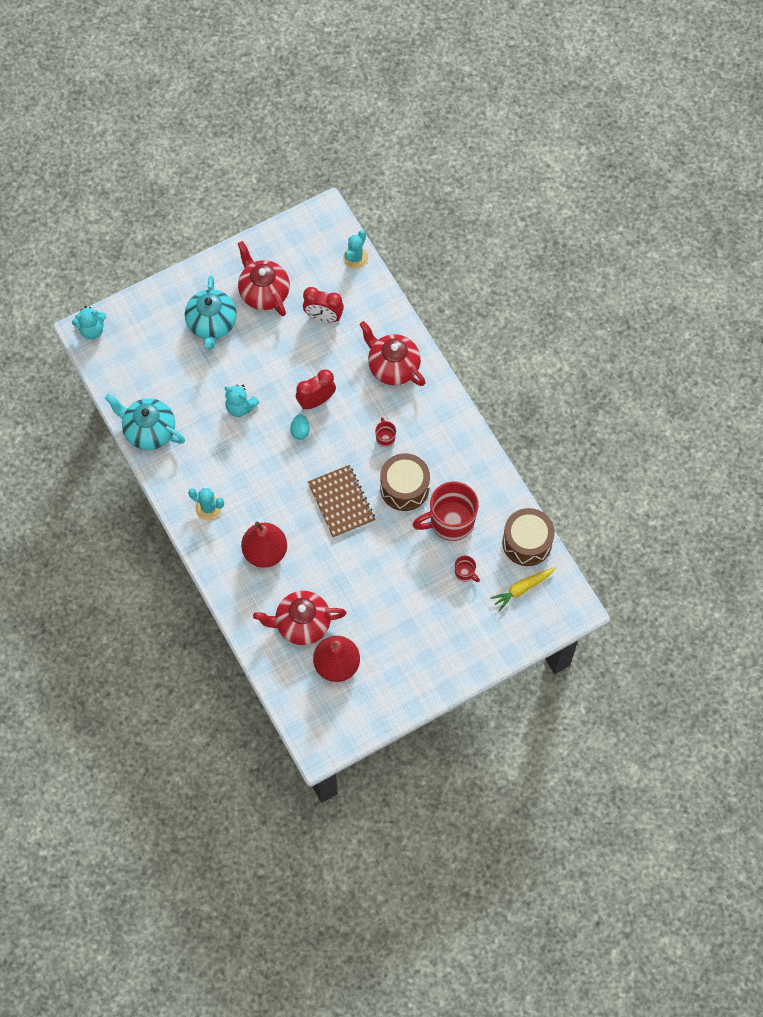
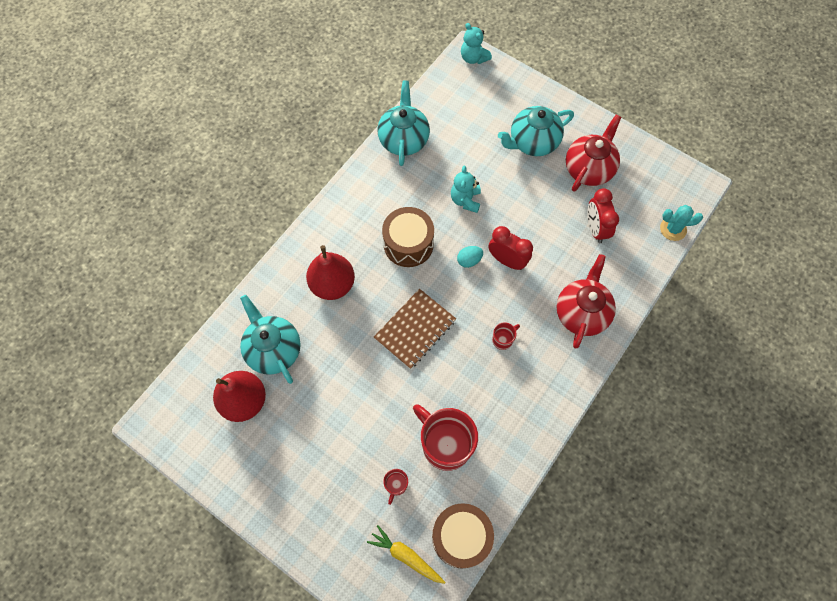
camera: 65 degrees right, 0 degrees up
turquoise cactus [188,488,224,520] -> none
red teapot [253,591,346,645] -> turquoise teapot [240,295,301,384]
brown drum [380,453,430,511] -> brown drum moved to [382,207,434,267]

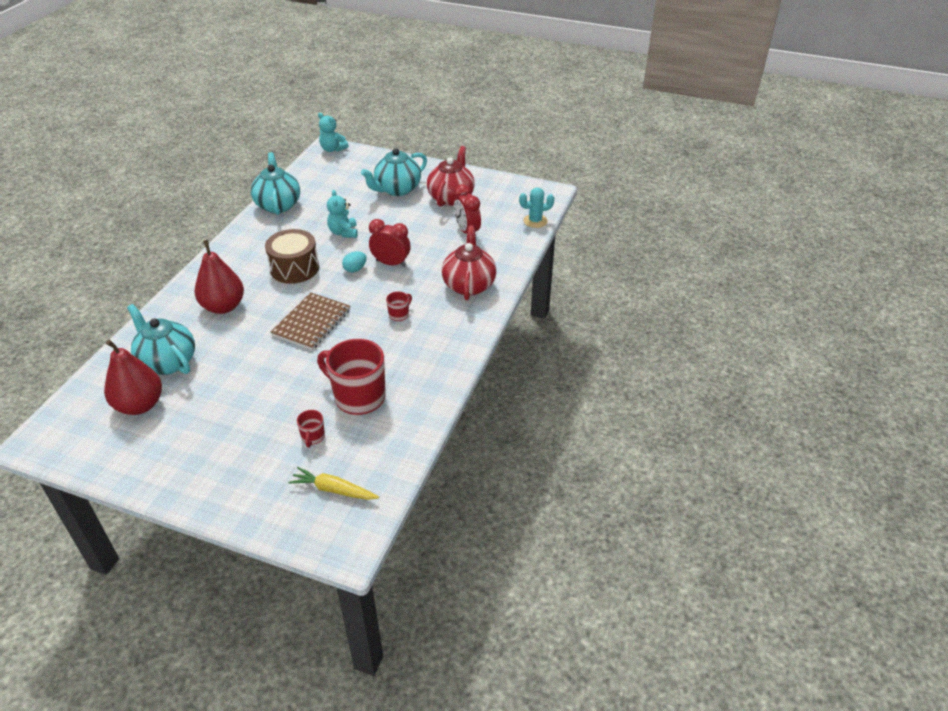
camera: 15 degrees left, 25 degrees down
brown drum [432,503,494,568] -> none

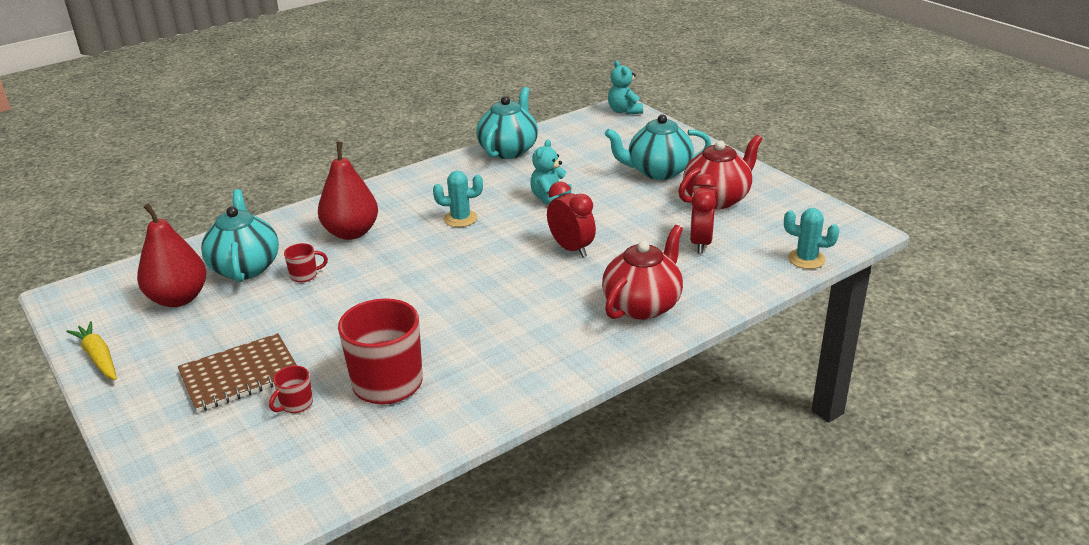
camera: 35 degrees right, 10 degrees down
brown drum [265,229,319,284] -> turquoise cactus [433,171,483,227]
brown notebook [270,292,350,350] -> brown notebook moved to [178,333,297,413]
yellow carrot [288,467,379,500] -> yellow carrot moved to [66,321,117,380]
turquoise egg [342,251,367,272] -> none
red mug [386,291,412,321] -> red mug moved to [284,243,328,282]

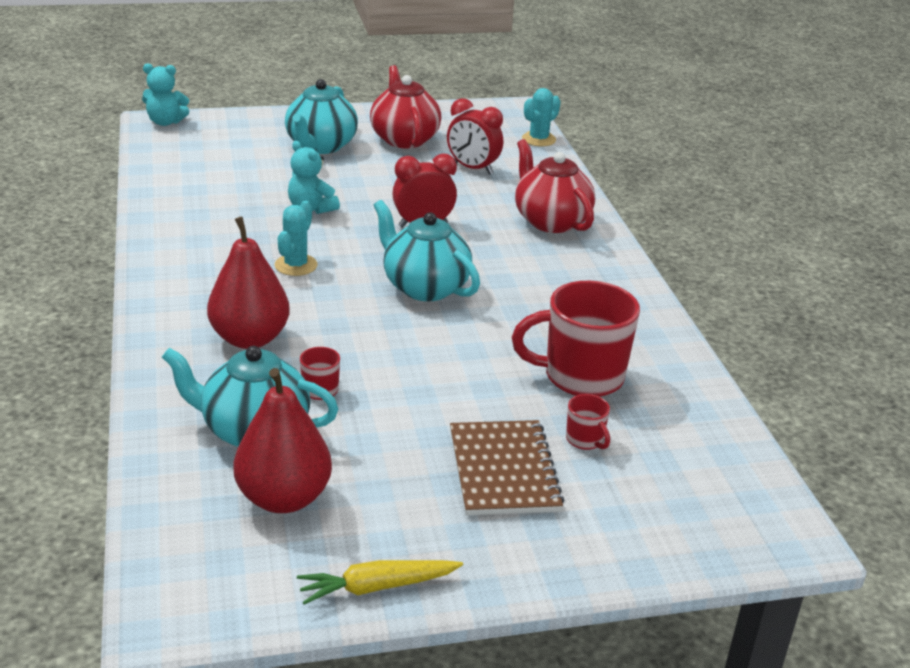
camera: 70 degrees left, 0 degrees up
turquoise teapot [476,87,538,159] -> turquoise teapot moved to [374,200,480,301]

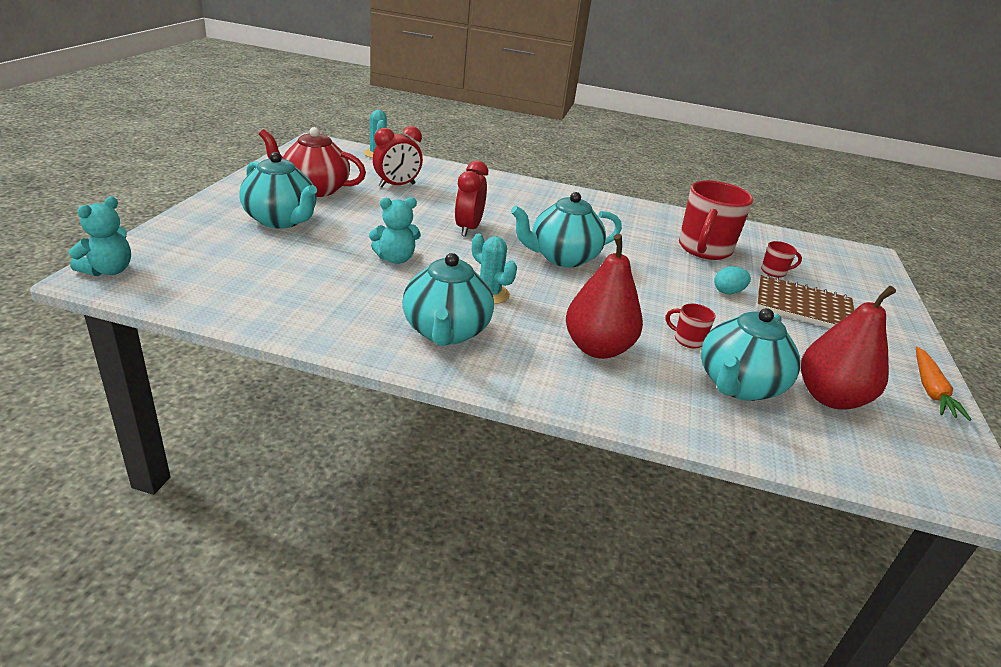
camera: 65 degrees left, 0 degrees up
yellow carrot [297,560,463,604] -> orange carrot [916,347,972,421]
red teapot [515,139,595,233] -> none
none -> turquoise teapot [402,253,494,346]
none -> turquoise egg [714,266,751,294]

